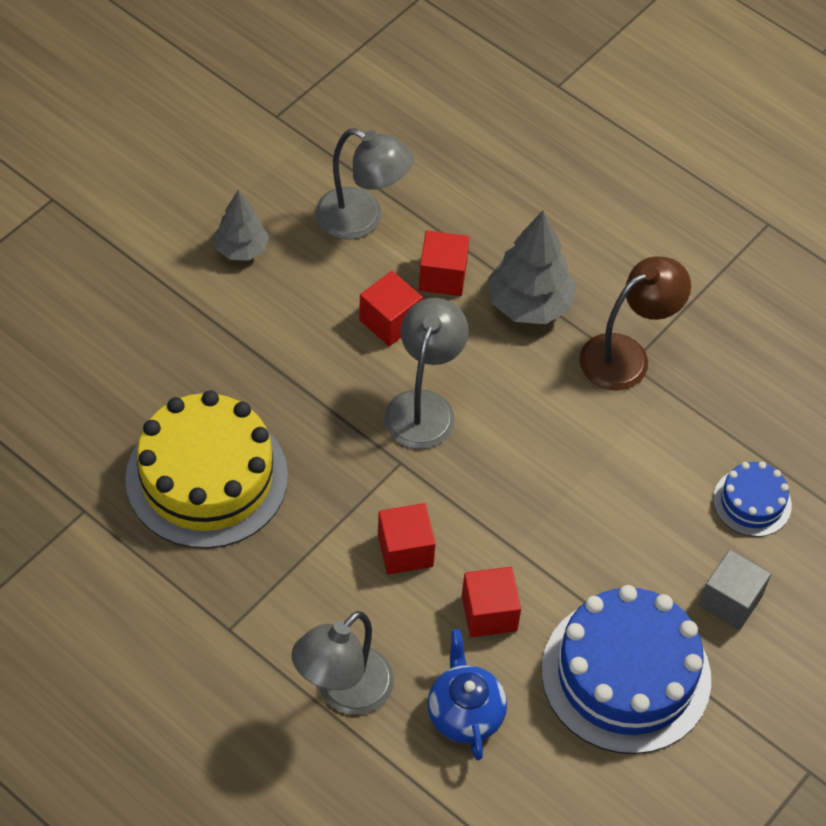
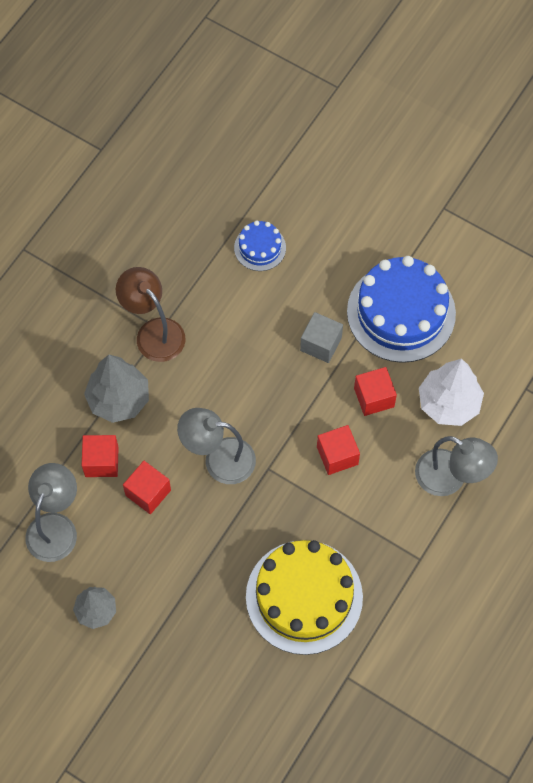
camera: 95 degrees left, 10 degrees up
blue teapot [427,629,507,760] -> white tree [419,359,484,426]
grey cube [699,549,771,630] -> grey cube moved to [300,312,343,363]

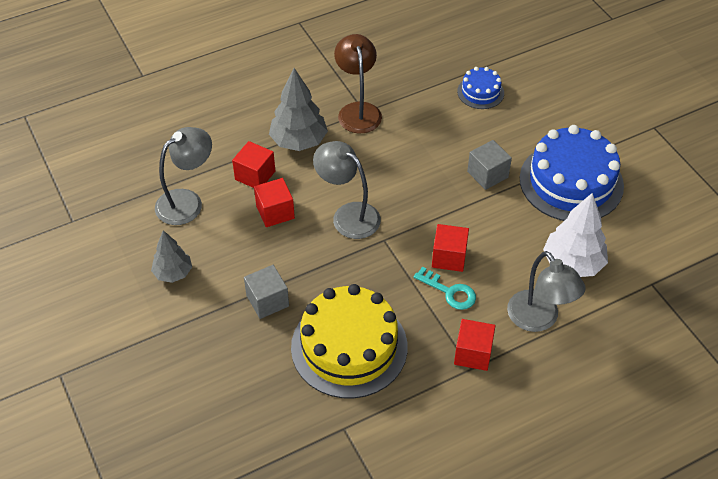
camera: 30 degrees right, 15 degrees down
red cube [354,367,397,416] -> red cube moved to [454,319,495,371]
none -> grey cube [244,265,289,319]
none -> turquoise key [414,267,476,310]

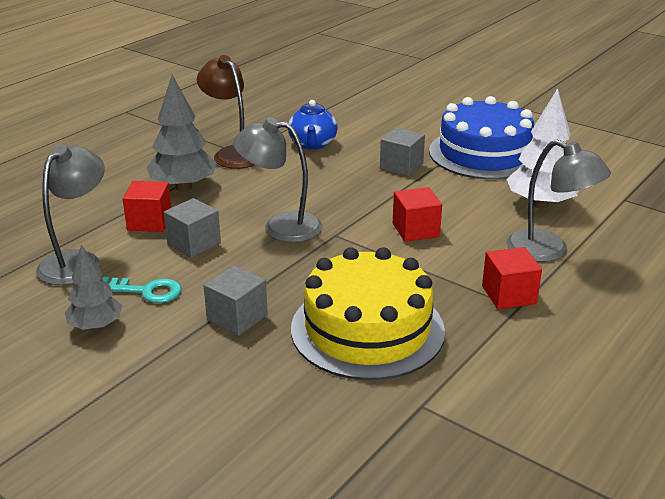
camera: 25 degrees left, 20 degrees down
red cube [254,178,295,227] -> grey cube [164,198,221,258]
turquoise key [414,267,476,310] -> turquoise key moved to [102,277,181,303]
blue cake [457,67,504,109] -> none
none -> blue teapot [288,100,338,150]

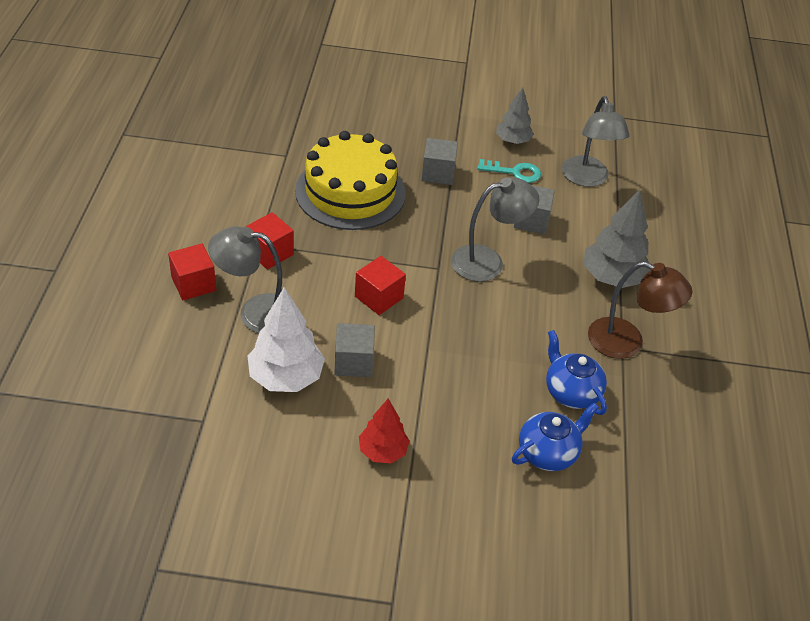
camera: 145 degrees right, 15 degrees up
turquoise key [102,277,181,303] -> turquoise key turned 150 degrees counterclockwise [477,159,541,183]
red cube [122,181,171,232] -> red cube moved to [168,243,216,300]
grey cube [380,128,425,176] -> grey cube moved to [334,323,375,377]
blue cake [429,96,534,180] -> red tree [359,399,410,463]
none -> blue teapot [512,402,599,471]

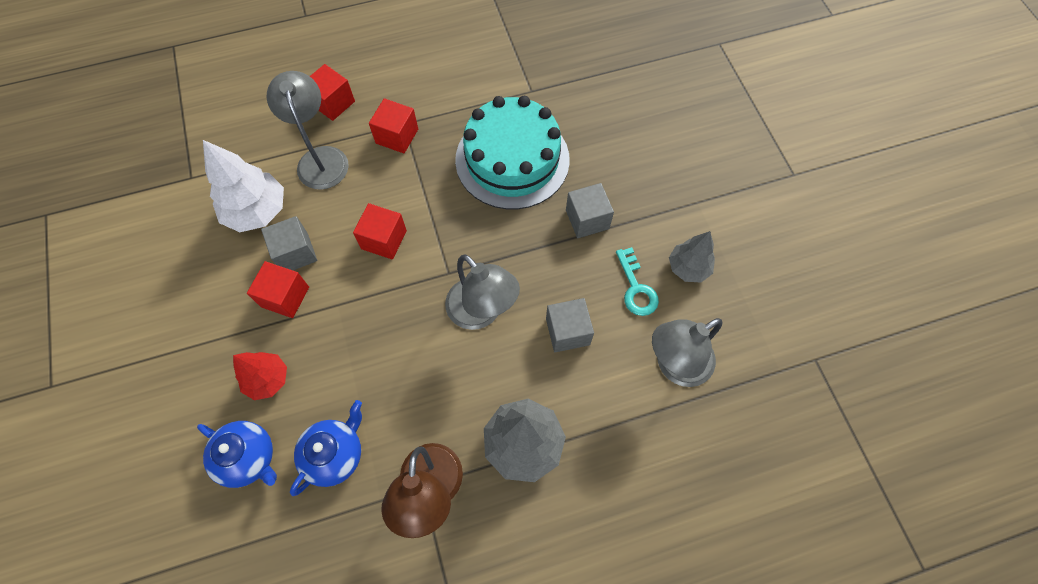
camera: 70 degrees right, 20 degrees up
yellow cake [295,131,406,230] -> turquoise cake [455,96,570,209]
red tree [359,399,410,463] -> red tree moved to [233,352,287,400]
none -> red cube [247,261,309,318]

